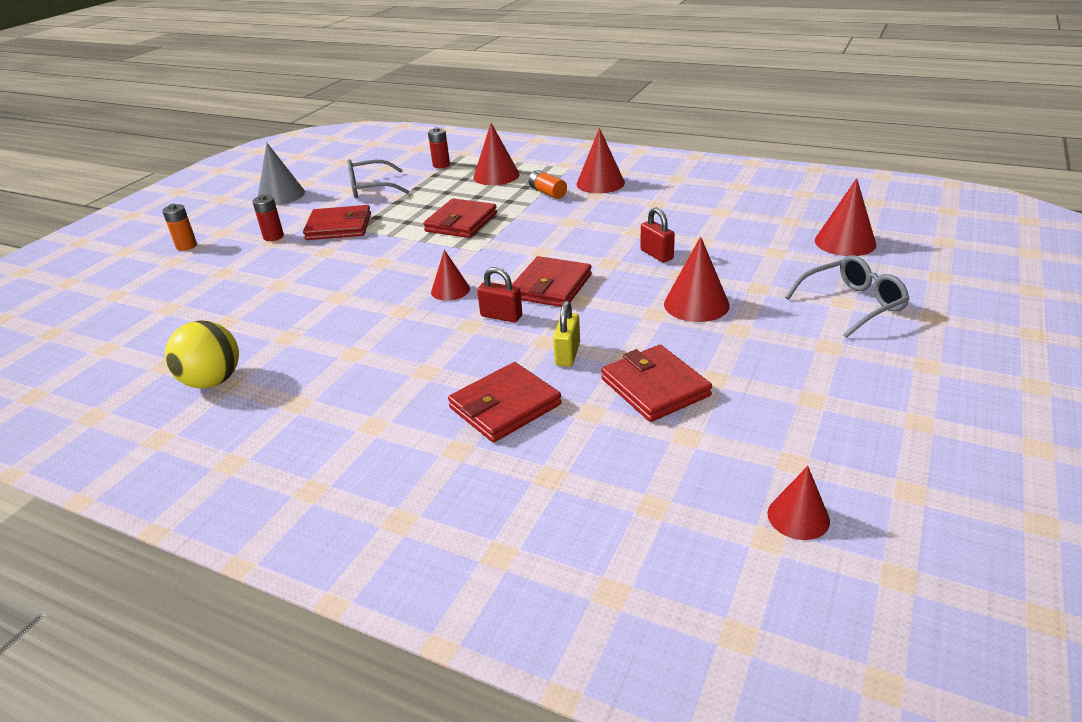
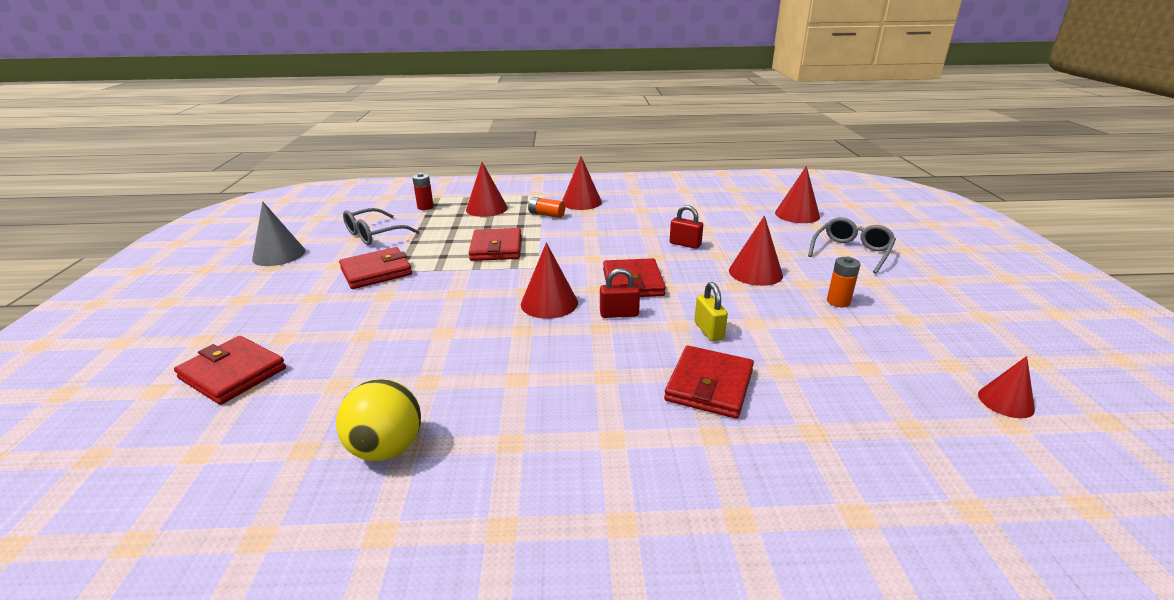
camera: 30 degrees left, 5 degrees down
orange battery [162,204,197,251] -> orange battery moved to [827,257,861,307]
red battery [252,195,284,241] -> none
red cone [431,250,470,301] -> red cone [521,242,578,319], size x1.54
red wallet [601,345,712,422] -> red wallet moved to [174,336,286,405]

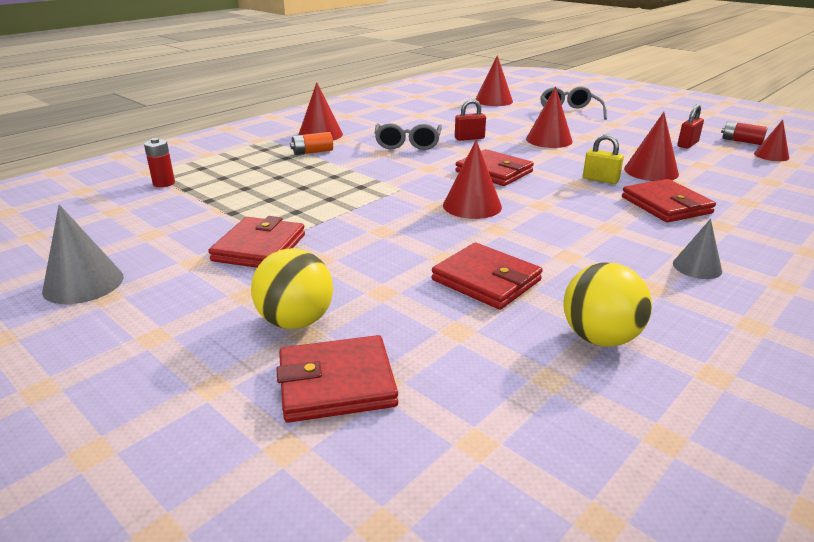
camera: 45 degrees left, 0 degrees up
grey glasses [343,208,420,245] -> grey glasses moved to [375,123,442,150]
red cone [466,162,508,217] -> red cone moved to [624,112,679,181]
red wallet [469,228,521,261] -> red wallet moved to [432,243,543,310]
red padlock [600,268,640,318] -> red padlock moved to [677,104,704,148]
orange battery [827,257,861,307] -> none
none -> yellow ball [251,248,333,329]
none -> grey cone [673,219,722,279]
none -> red battery [721,121,767,145]

